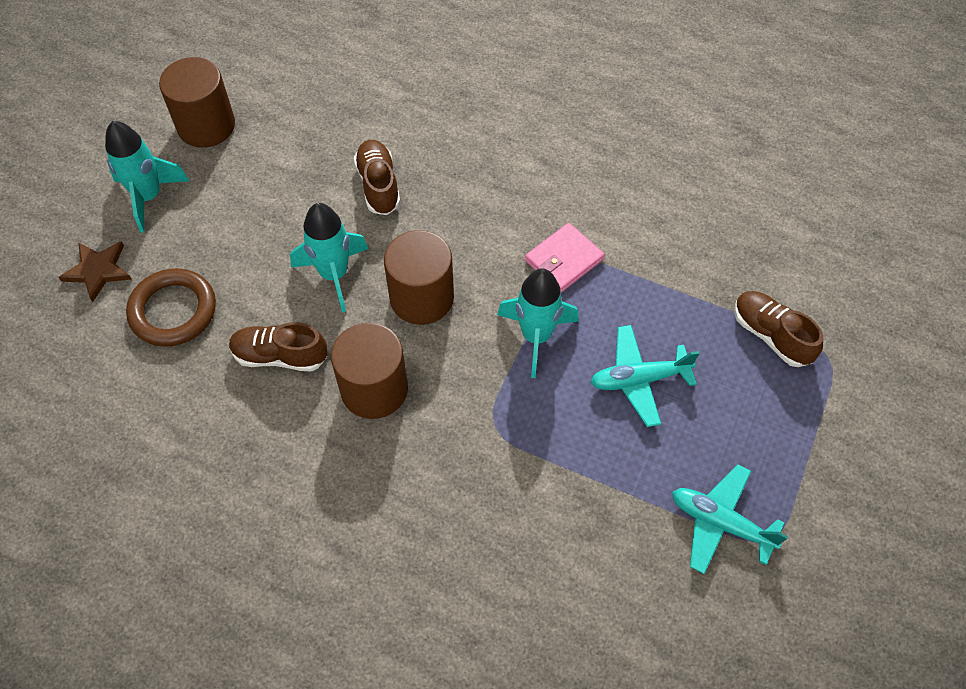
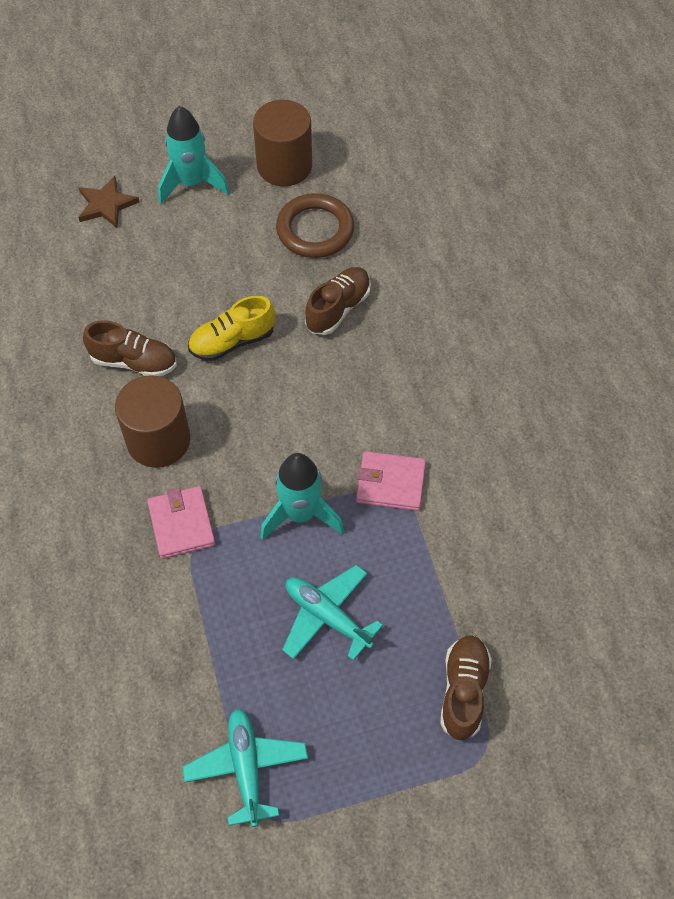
camera: 50 degrees right, 0 degrees up
brown ring [126,268,216,347] -> brown ring moved to [276,193,354,258]
brown shoe [229,322,328,372] -> brown shoe turned 135 degrees clockwise [83,320,177,376]
turquoise rocket [290,203,368,312] -> yellow shoe [188,296,275,361]
brown cylinder [384,230,454,325] -> none
none -> pink wallet [147,486,215,559]

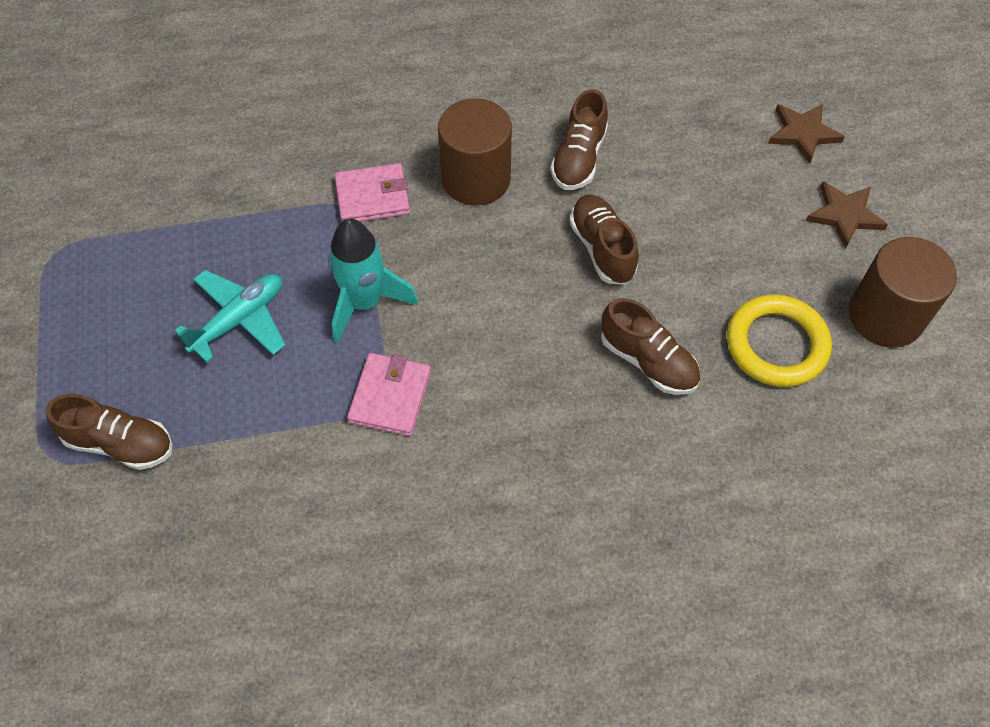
camera: 95 degrees right, 0 degrees up
turquoise rocket [158,106,229,204] -> brown star [806,181,888,248]
turquoise plane [182,709,308,827] -> none
yellow shoe [188,296,275,361] -> brown shoe [569,195,639,285]
brown ring [276,193,354,258] -> yellow ring [727,294,832,387]

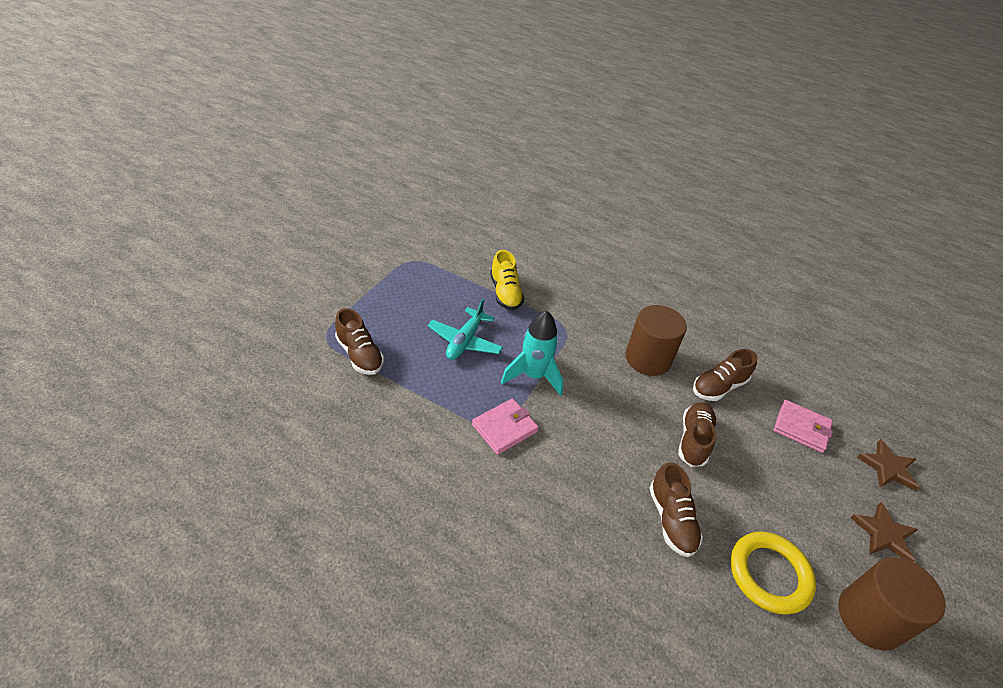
camera: 35 degrees right, 15 degrees down
turquoise plane [175,270,286,362] -> turquoise plane turned 120 degrees clockwise [428,298,503,360]
pink wallet [334,163,410,222] -> pink wallet moved to [774,400,833,453]
none -> yellow shoe [490,250,524,310]

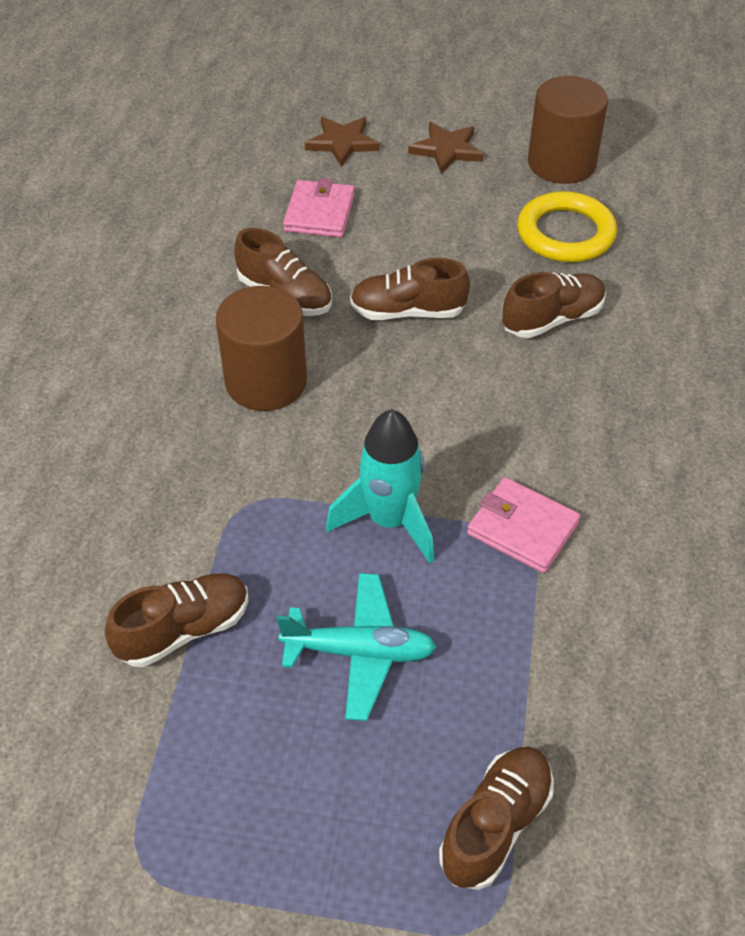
camera: 105 degrees left, 5 degrees up
yellow shoe [490,250,524,310] -> brown shoe [105,574,248,667]

